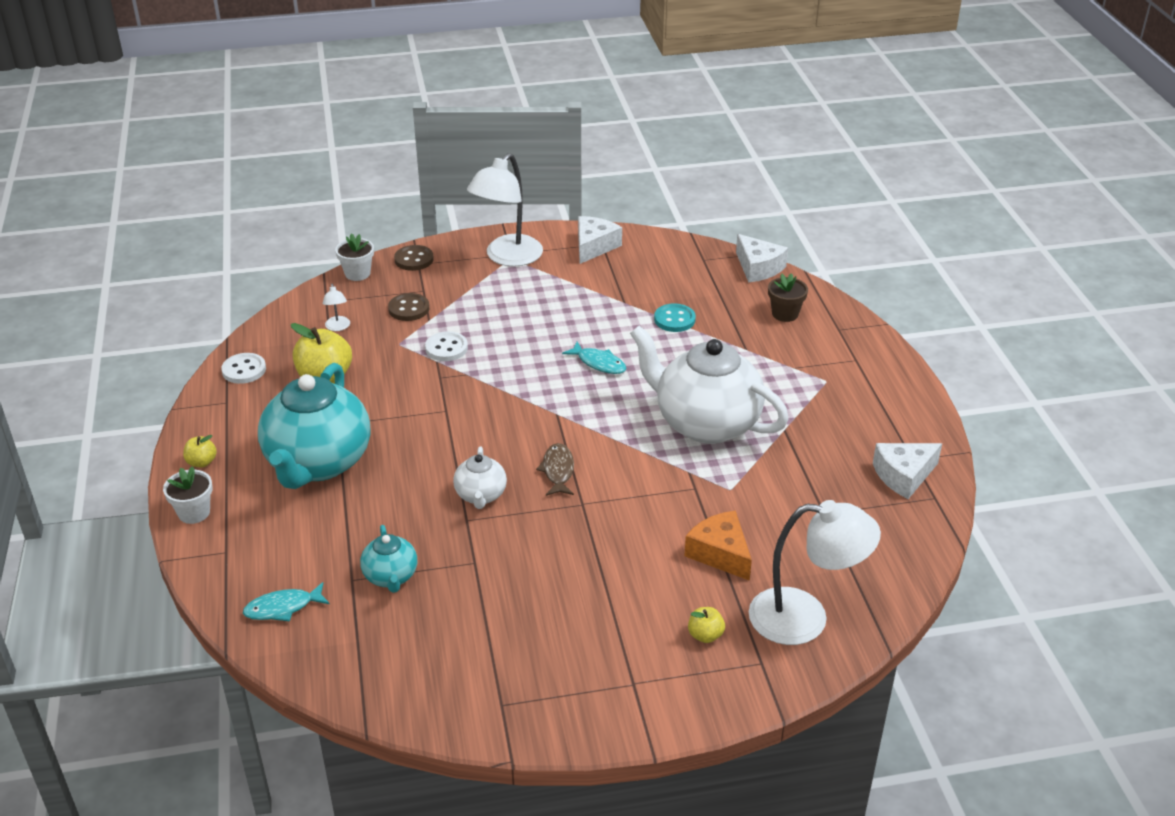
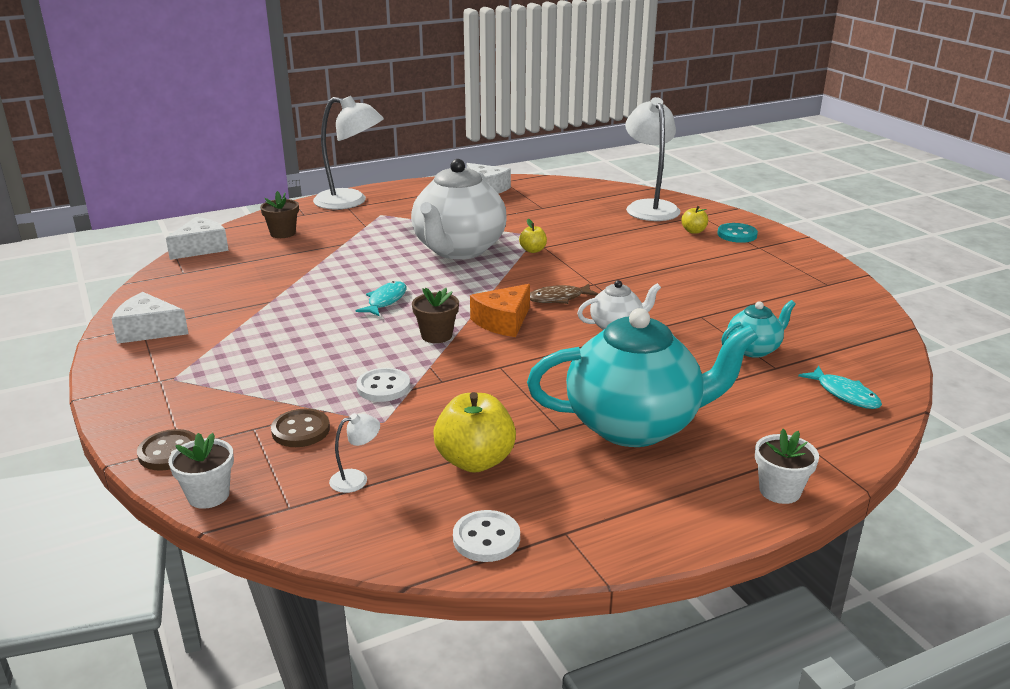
camera: 105 degrees left, 10 degrees down
yellow apple [183,435,217,468] -> yellow apple moved to [519,219,547,253]
white lamp [467,153,543,267] -> white lamp moved to [313,96,384,210]
turquoise button [654,303,696,332] -> turquoise button moved to [717,223,758,243]
orange cheese [684,511,752,581] -> orange cheese moved to [470,284,530,337]
none -> brown flower pot [412,288,459,343]

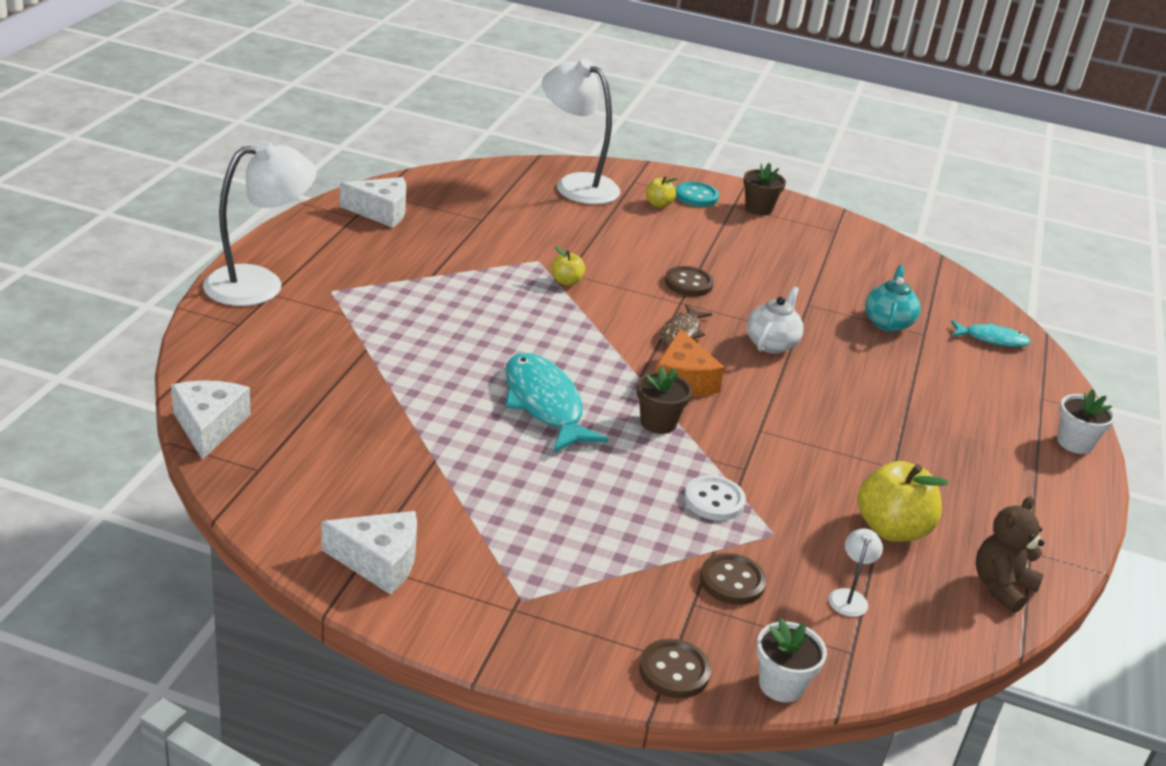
camera: 50 degrees left, 5 degrees up
white cheese [112,292,188,344] -> white cheese turned 135 degrees counterclockwise [321,511,417,595]
brown flower pot [260,191,299,238] -> brown flower pot moved to [743,163,786,215]
turquoise fish [356,281,406,317] -> turquoise fish [505,353,608,453], size x1.74
white teapot [411,159,507,259] -> none
white button [453,510,520,562] -> brown teddy bear [976,496,1044,613]
turquoise teapot [527,308,759,447] -> none
none -> brown button [665,266,714,296]

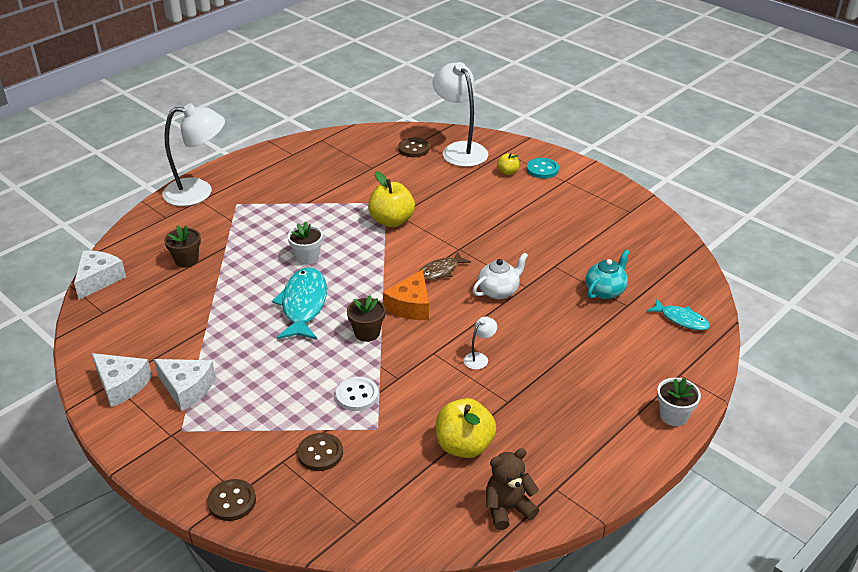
camera: 30 degrees right, 5 degrees up
white cheese [340,177,406,228] -> white cheese moved to [154,359,216,411]
yellow apple [551,246,585,286] -> yellow apple [368,171,415,227], size x1.95
brown button [665,266,714,296] -> brown button moved to [398,138,429,157]
brown flower pot [743,163,786,215] -> brown flower pot moved to [164,225,201,268]
white flower pot [756,618,827,702] -> white flower pot moved to [288,222,323,265]
white lamp [829,528,883,617] -> white lamp moved to [463,317,497,370]

